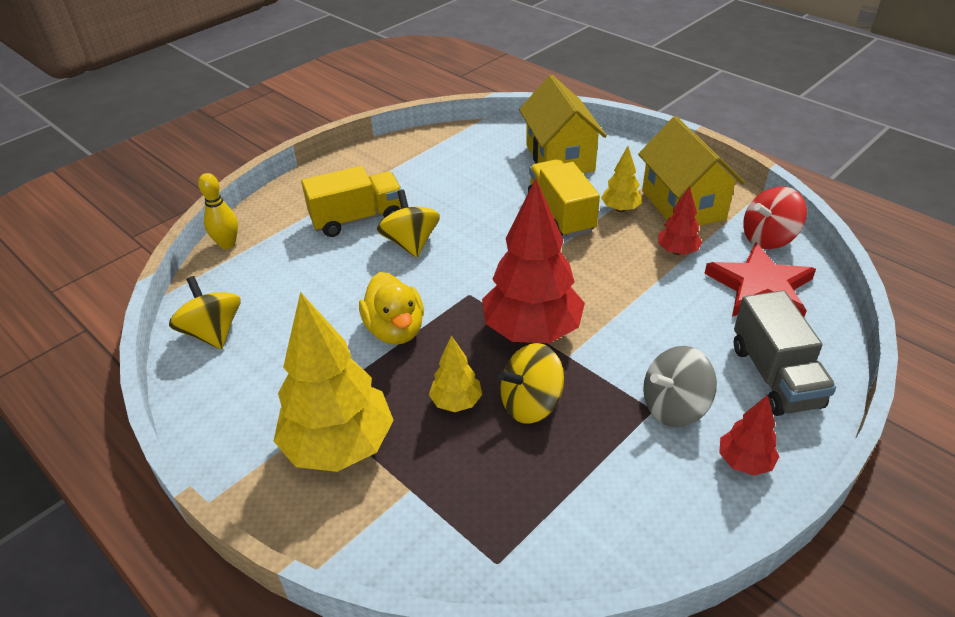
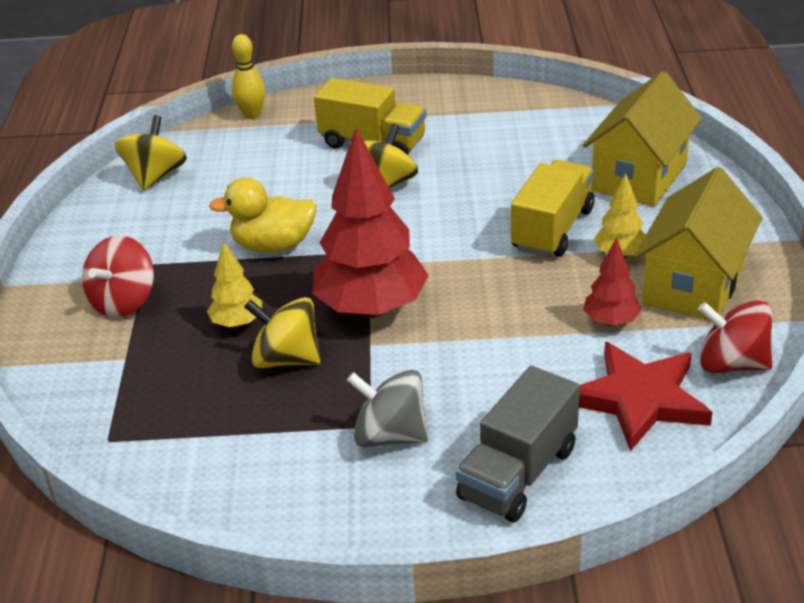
camera: 45 degrees right, 5 degrees down
yellow tree [274,292,394,472] -> red spinning top [82,235,154,318]
yellow duck [359,272,424,345] -> yellow duck turned 60 degrees clockwise [209,177,317,253]
red tree [719,395,779,476] -> none

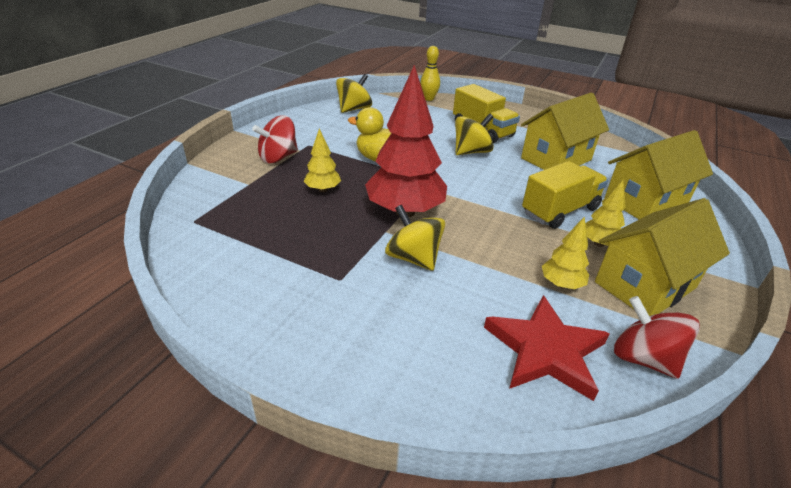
camera: 25 degrees right, 0 degrees up
yellow spinning top [244,297,321,368] -> yellow spinning top moved to [385,205,445,271]
grey spinning top [347,370,428,447] -> none
grey truck [456,366,580,522] -> none
red tree [583,238,641,326] -> yellow tree [542,216,589,289]
none -> yellow house [521,92,609,170]

